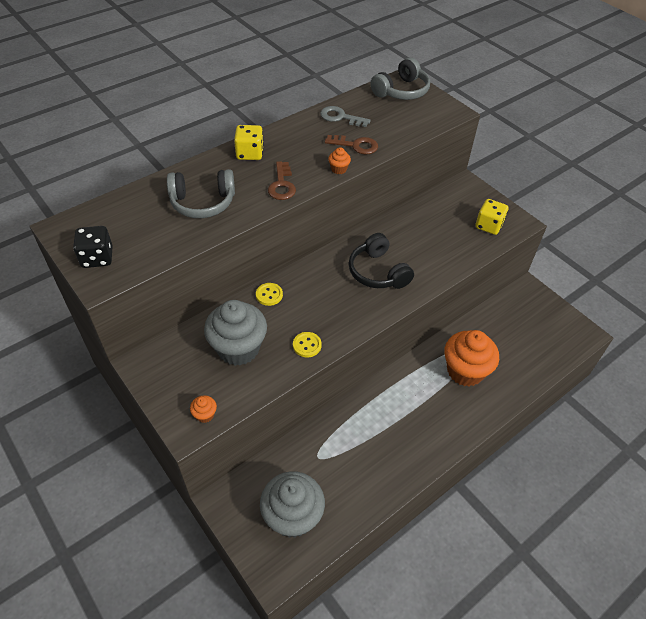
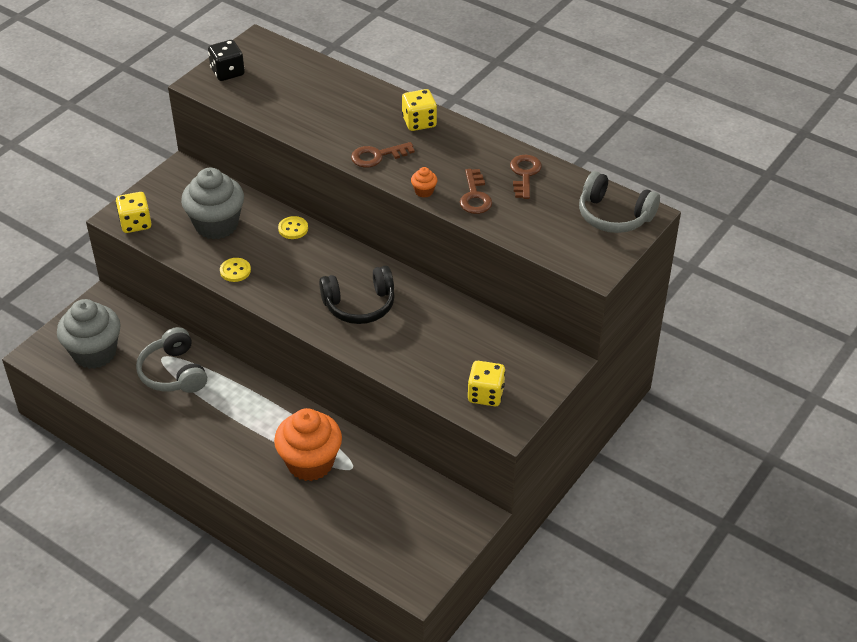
camera: 75 degrees right, 5 degrees down
grey headphones [167,169,235,218] -> grey headphones moved to [136,327,207,393]
orange cupcake [190,395,217,423] -> yellow dice [116,192,151,233]
grey key [320,106,371,127] -> brown key [510,155,542,199]
black headphones [349,233,414,289] -> black headphones turned 150 degrees counterclockwise [319,265,395,324]

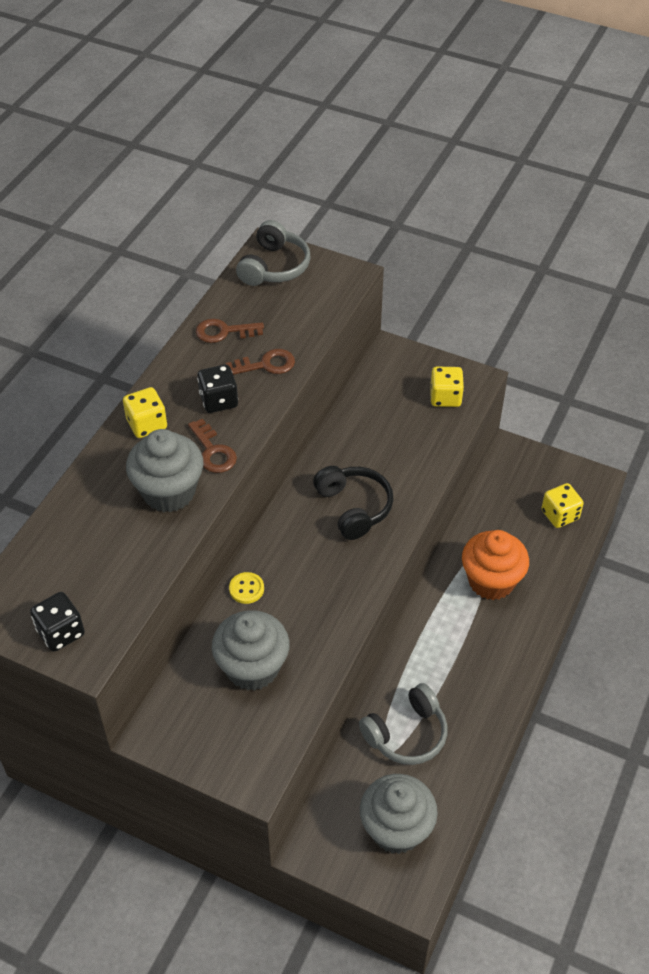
camera: 100 degrees left, 5 degrees up
yellow dice [116,192,151,233] -> yellow dice moved to [541,483,584,528]
yellow button [220,258,251,282] -> none
orange cupcake [411,167,437,198] -> none
none -> grey cupcake [126,429,203,512]
none -> black dice [197,365,238,413]

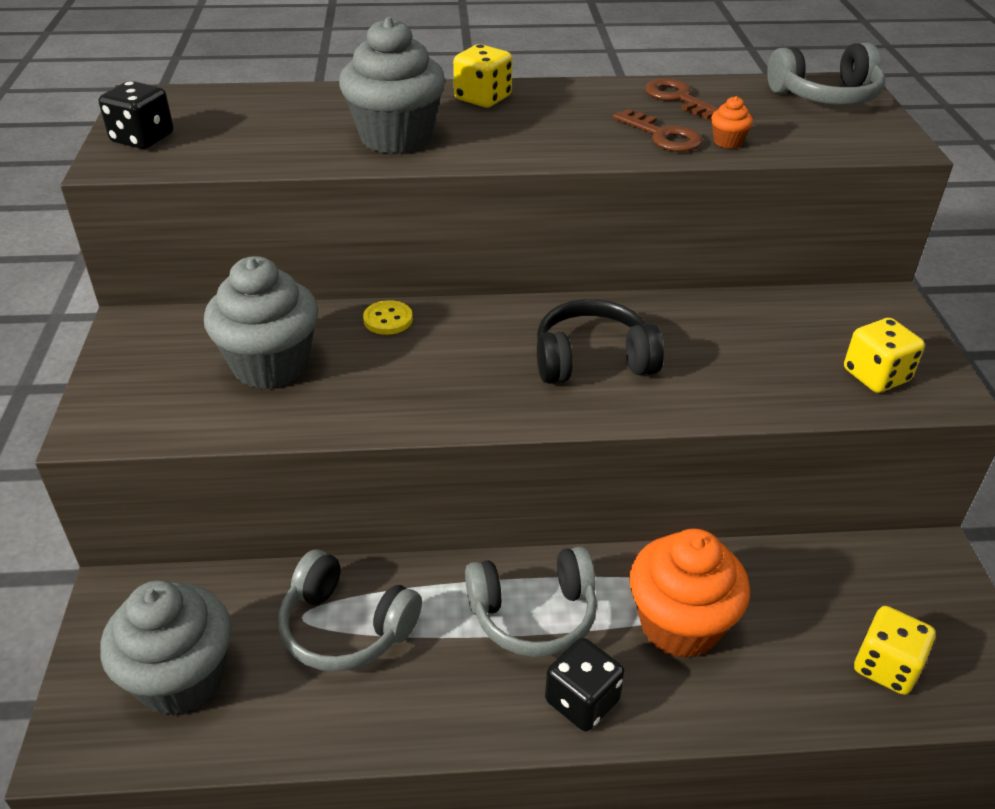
camera: 60 degrees right, 10 degrees down
brown key [188,418,237,473] -> none
black dice [197,365,238,413] -> black dice moved to [545,638,625,731]
black headphones [313,466,393,540] -> black headphones turned 135 degrees counterclockwise [537,299,664,384]
none -> grey headphones [465,546,597,657]
none -> orange cupcake [711,96,753,149]

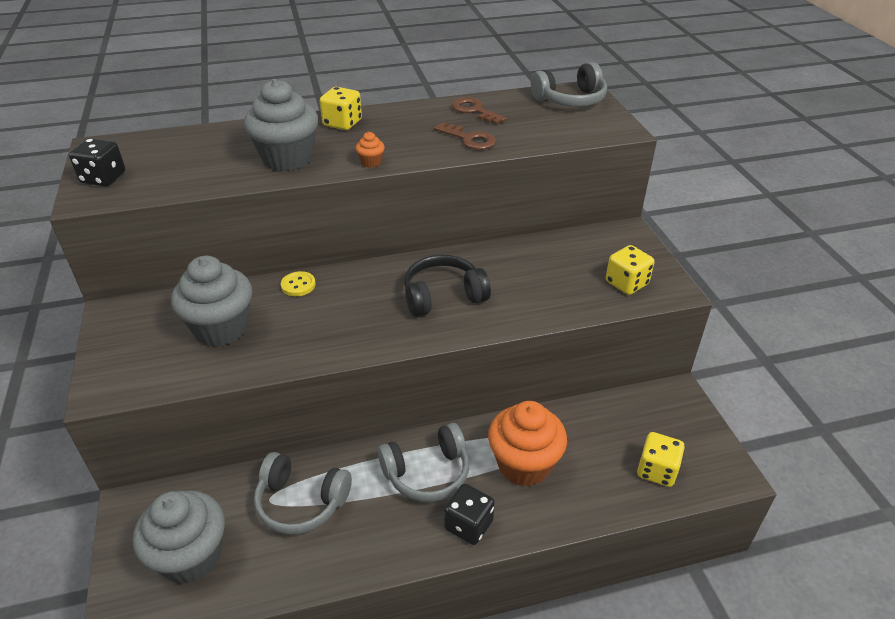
camera: 10 degrees left, 0 degrees up
orange cupcake [711,96,753,149] -> orange cupcake moved to [356,132,385,168]

